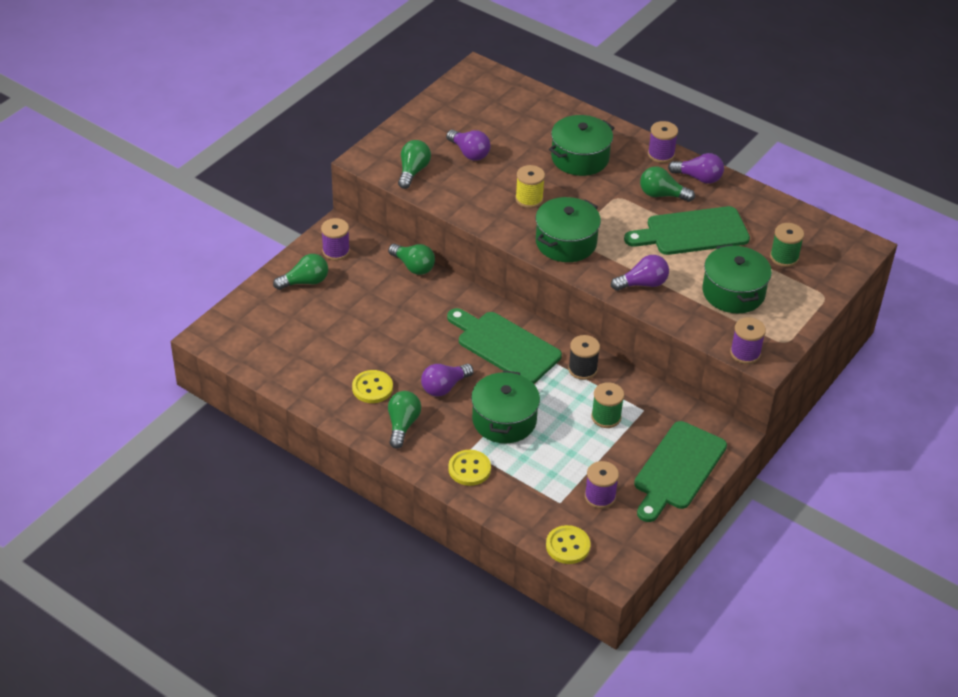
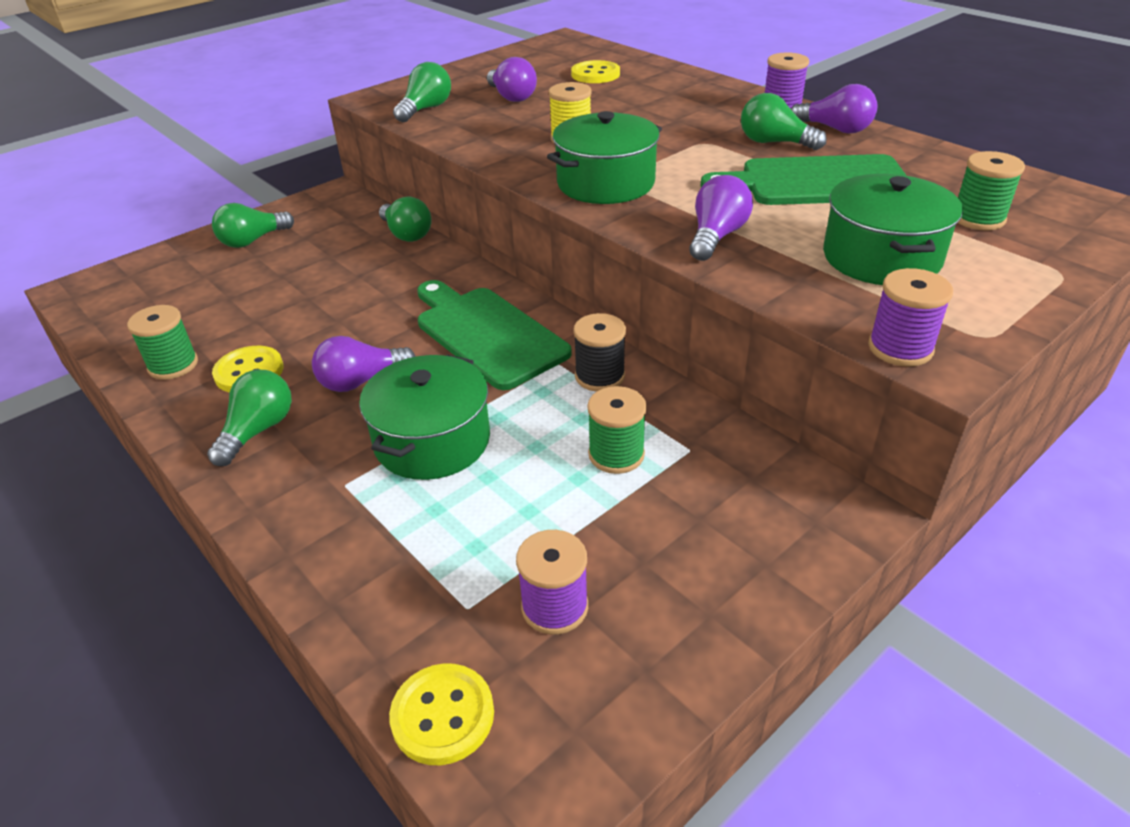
camera: 15 degrees right, 5 degrees down
green light bulb [273,254,328,290] -> green light bulb turned 150 degrees clockwise [212,203,294,248]
purple spool [321,218,350,260] -> none
yellow button [448,450,491,486] -> yellow button moved to [571,60,620,83]
green pot [549,115,614,176] -> none
purple light bulb [611,255,669,291] -> purple light bulb turned 60 degrees counterclockwise [689,175,753,261]
green cutting board [634,421,727,522] -> none
none -> green spool [127,305,198,380]

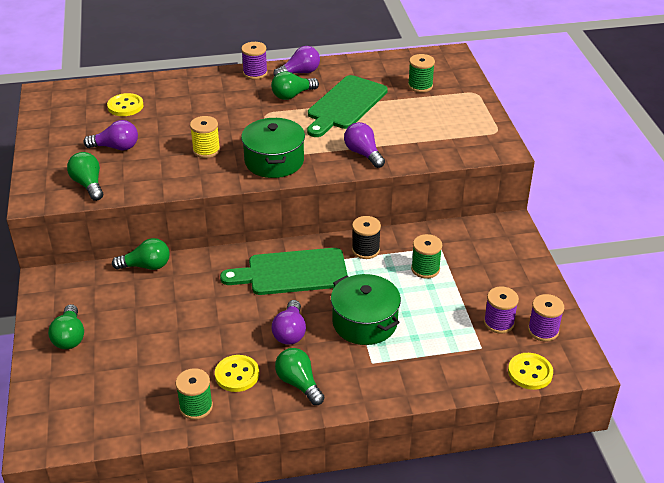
camera: 60 degrees left, 0 degrees up
green pot [823,174,963,285] -> none
purple spool [868,268,953,367] -> purple spool moved to [528,294,564,342]

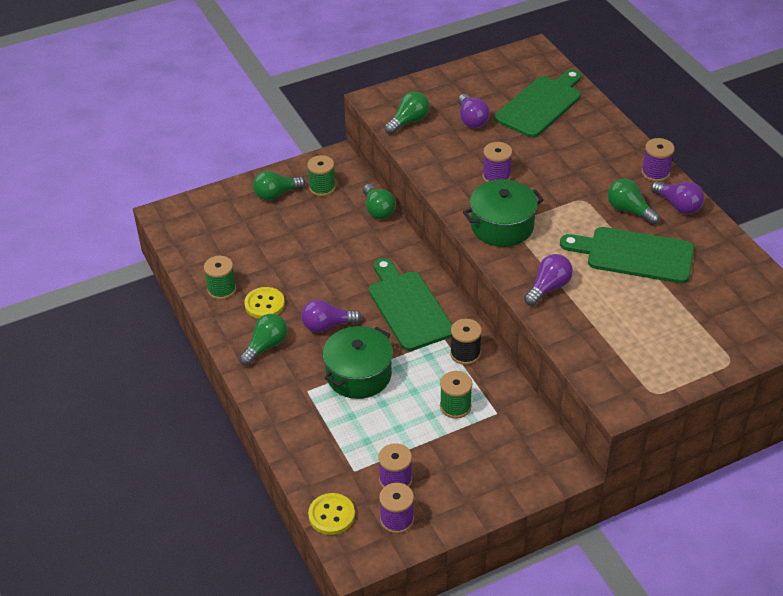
camera: 75 degrees right, 5 degrees up
yellow button [107,93,144,116] -> green cutting board [494,69,581,138]
yellow spool [190,116,220,158] -> purple spool [482,142,512,182]
green spool [408,54,435,93] -> green spool moved to [307,155,336,196]

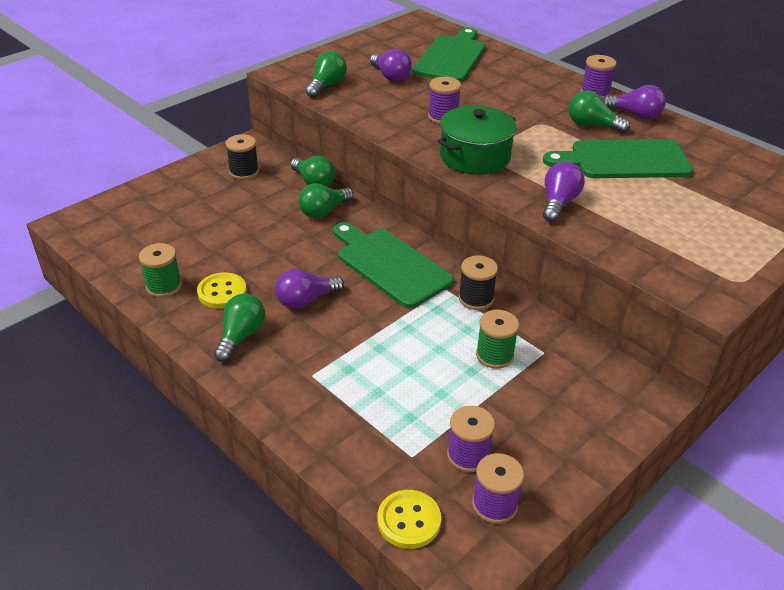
camera: 20 degrees left, 5 degrees down
green light bulb [253,171,306,200] -> green light bulb moved to [298,183,354,218]
green spool [307,155,336,196] -> black spool [226,134,259,180]
green pot [323,326,393,399] -> none

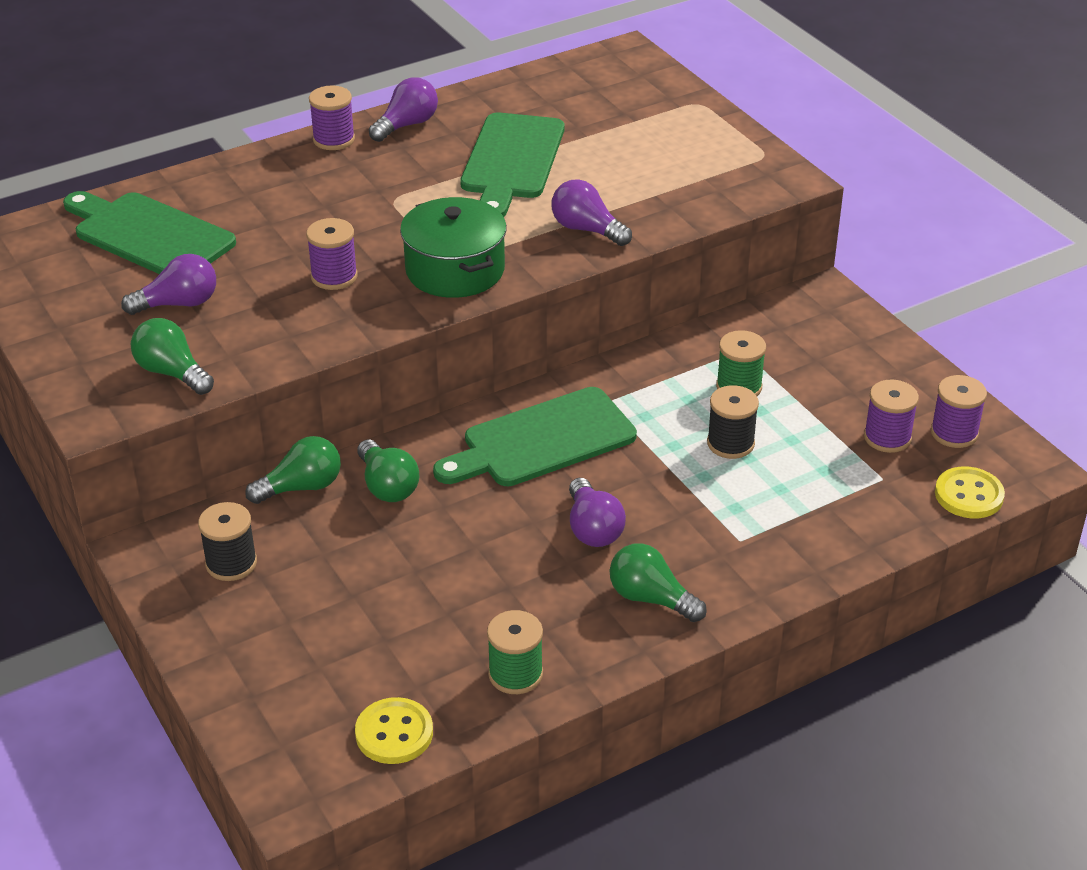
camera: 75 degrees left, 0 degrees up
yellow button [197,272,247,309] -> yellow button moved to [355,697,433,764]
black spool [459,255,498,310] -> black spool moved to [707,385,759,459]
green light bulb [569,91,630,133] -> none

